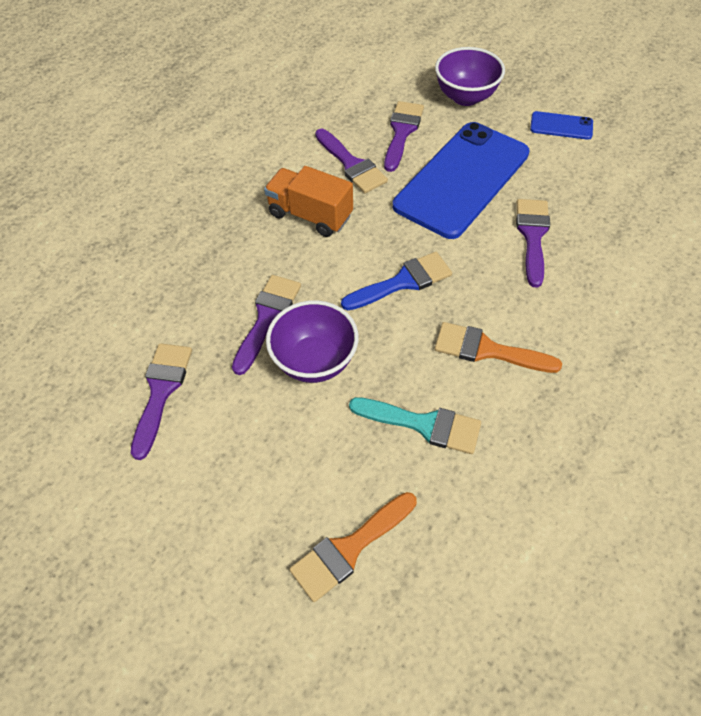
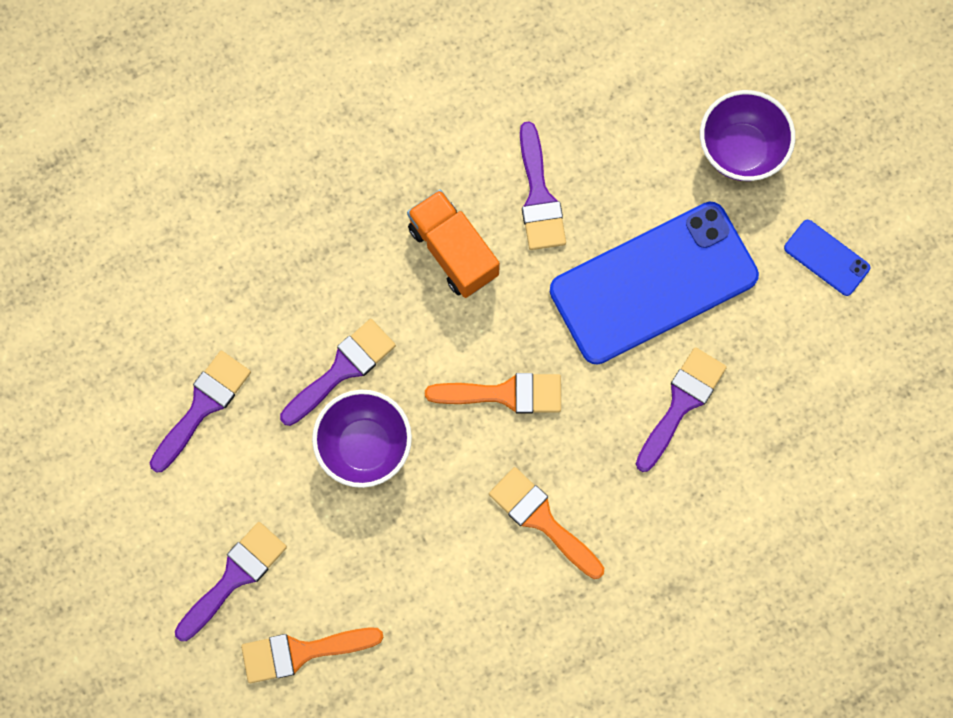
camera: 25 degrees right, 20 degrees up
blue brush [341,252,452,310] -> orange brush [425,373,561,413]
turquoise brush [349,397,481,454] -> none
purple brush [384,101,424,172] -> purple brush moved to [175,522,287,641]

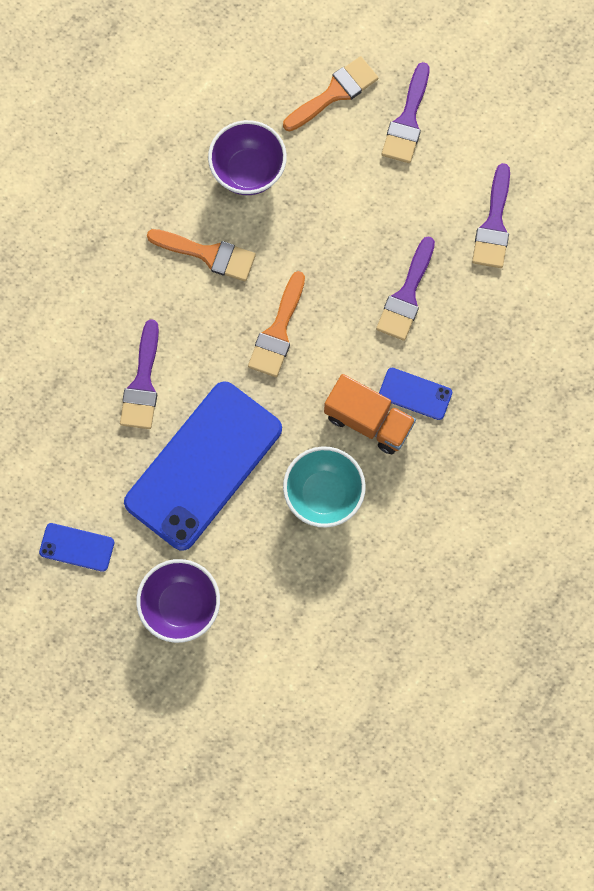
camera: 155 degrees right, 0 degrees up
purple bowl [312,390,412,488] -> purple bowl moved to [208,120,287,195]
orange brush [425,373,561,413] -> orange brush turned 45 degrees counterclockwise [248,271,305,377]
purple brush [520,121,566,250] -> turquoise bowl [283,446,366,528]
none -> blue phone [379,368,452,420]

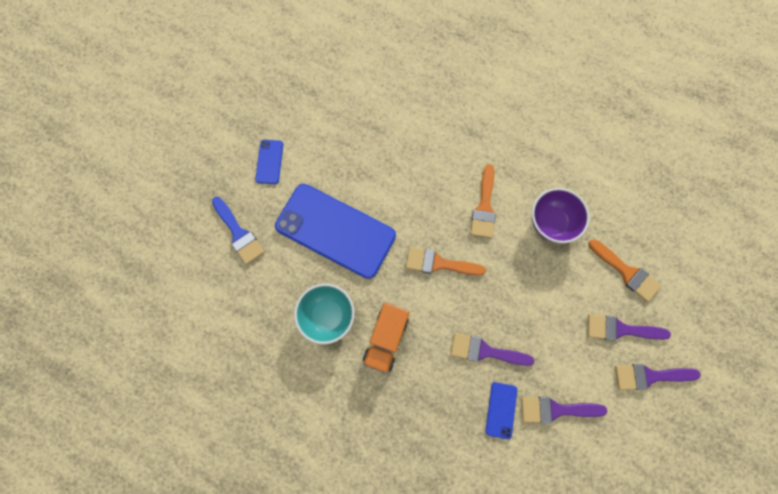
camera: 80 degrees right, 0 degrees up
purple brush [120,319,159,429] -> purple brush moved to [615,364,701,390]
purple bowl [136,559,220,643] -> blue brush [212,197,265,265]
blue phone [379,368,452,420] -> blue phone moved to [485,382,517,439]

